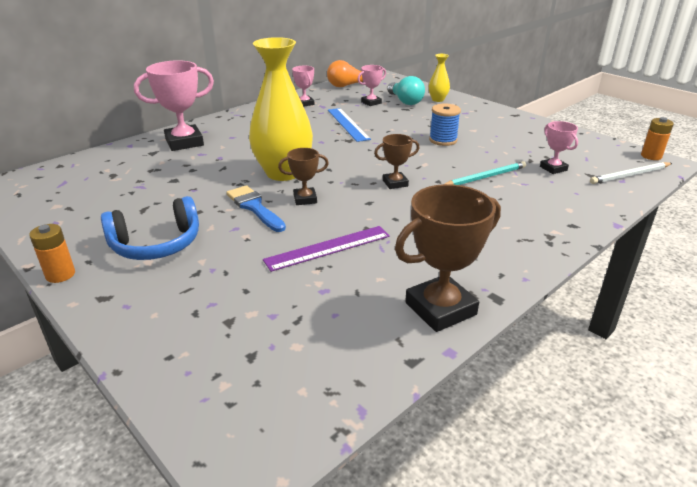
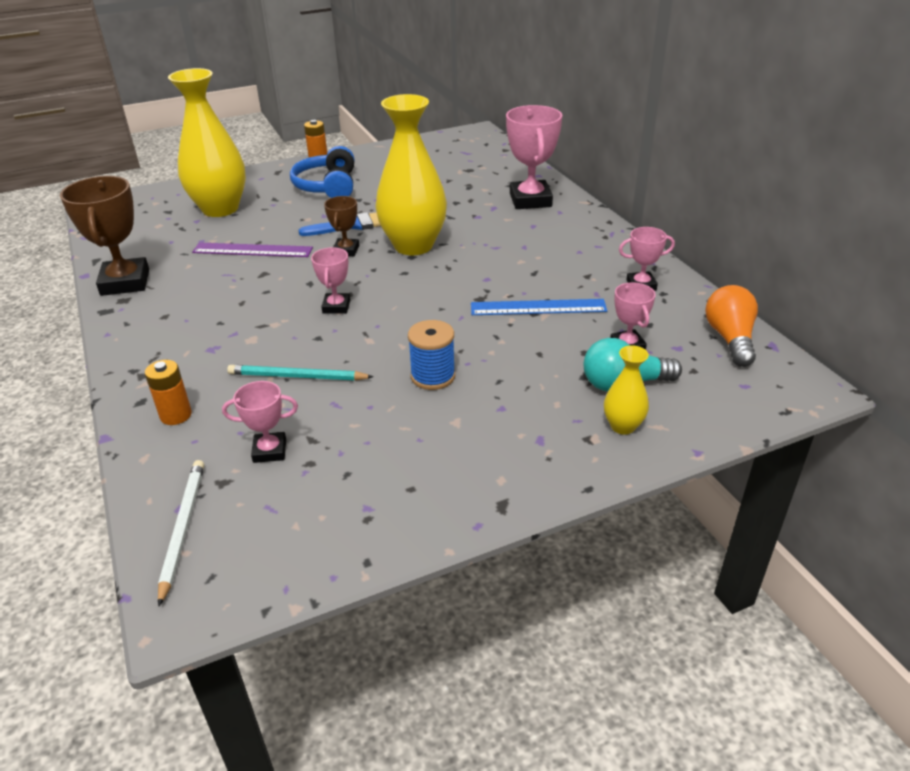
camera: 110 degrees right, 5 degrees up
purple ruler [263,226,390,272] -> purple ruler turned 75 degrees counterclockwise [192,242,313,257]
brown trophy [374,134,420,189] -> pink trophy [311,247,350,314]
turquoise pencil [445,161,526,185] -> turquoise pencil turned 105 degrees clockwise [227,365,374,381]
orange battery [641,117,674,160] -> orange battery moved to [145,360,192,425]
none -> yellow vase [168,68,246,217]

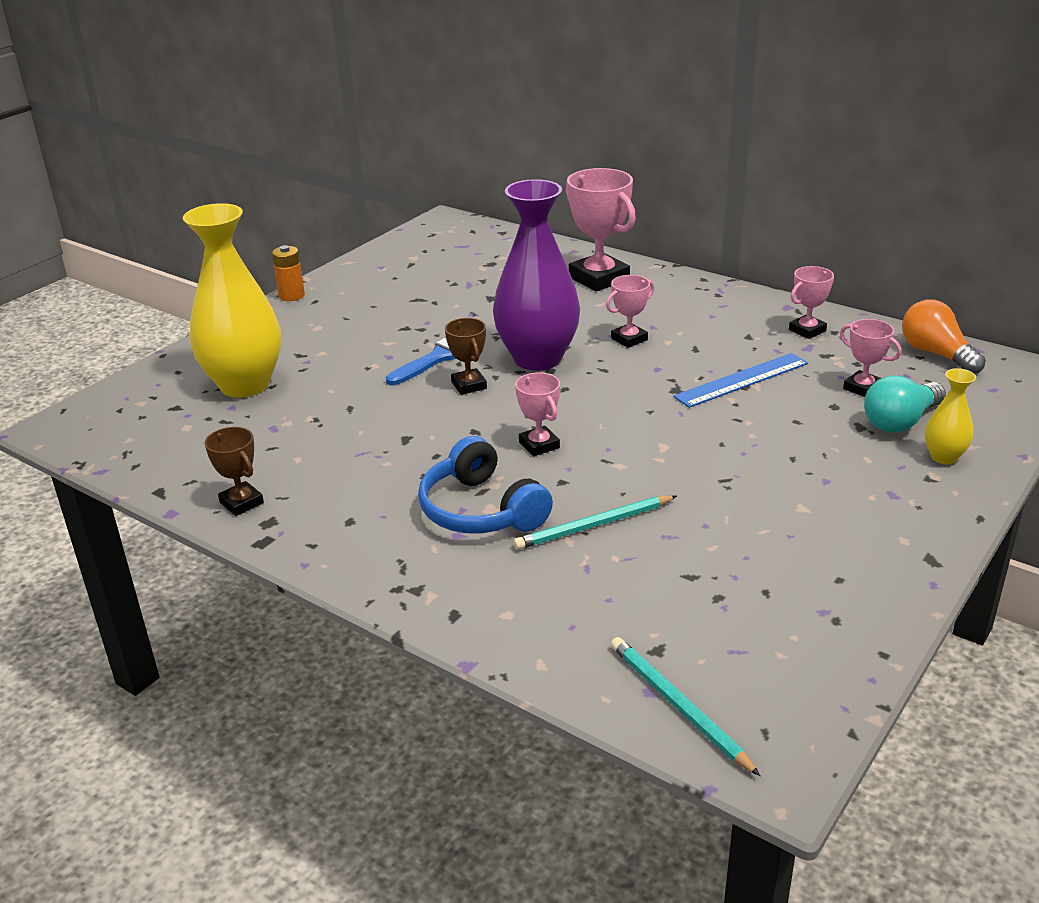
camera: 30 degrees left, 5 degrees down
brown trophy [60,176,149,296] -> brown trophy [205,427,264,516], size x0.54
orange battery [145,360,192,425] -> none
white pencil [158,460,204,607] -> turquoise pencil [611,637,760,776]
purple ruler [192,242,313,257] -> none
pink trophy [222,381,298,463] -> pink trophy moved to [606,275,654,348]
blue headphones [290,146,354,198] -> blue headphones moved to [418,436,553,533]
yellow vase [375,94,447,255] -> purple vase [493,179,580,371]
blue spool [408,320,455,390] -> none

